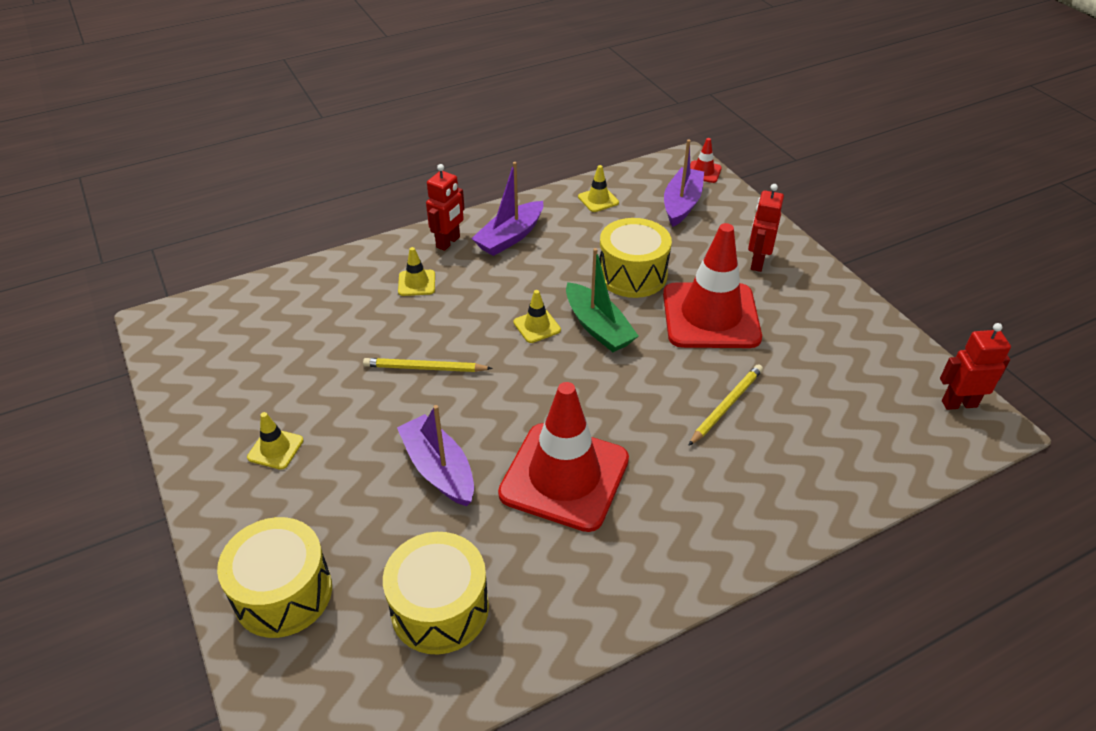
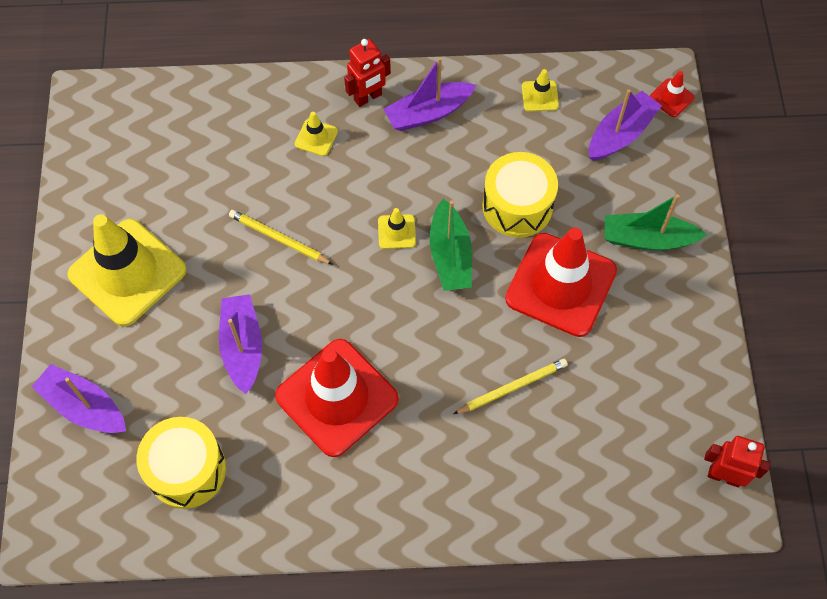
camera: 25 degrees right, 20 degrees up
yellow drum [217,517,332,638] -> purple boat [32,364,126,433]
yellow traffic cone [247,412,303,470] -> yellow traffic cone [67,214,186,327], size x2.41
red robot [748,184,784,272] -> green boat [605,194,707,250]

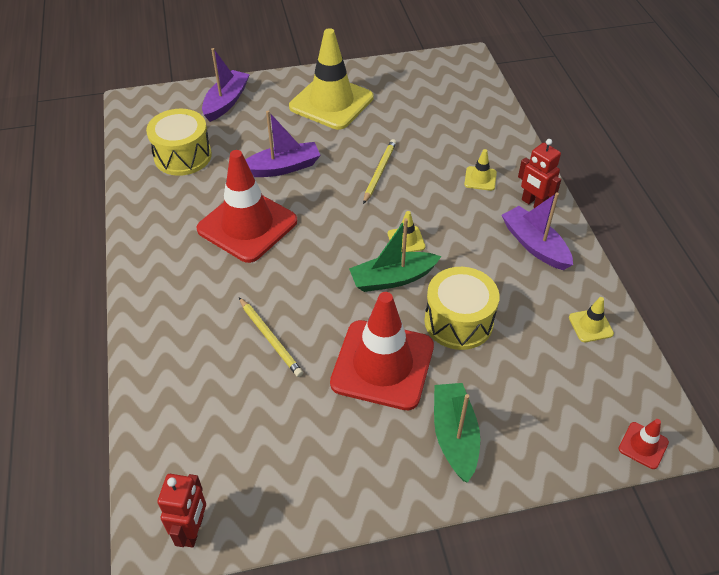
camera: 80 degrees right, 15 degrees down
purple boat [589,90,662,161] -> none

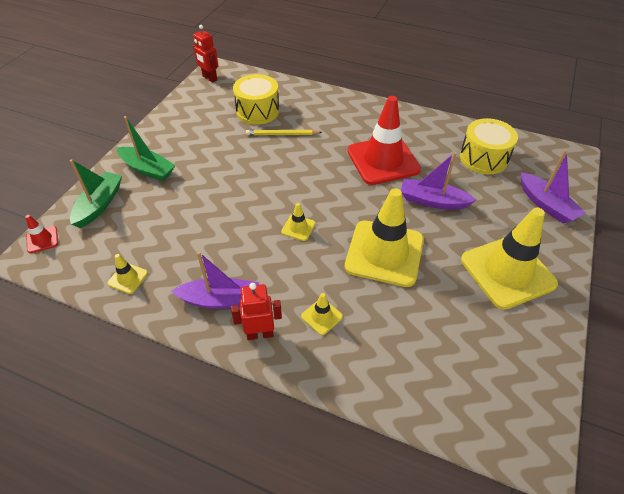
camera: 125 degrees right, 0 degrees up
purple boat [245,111,321,177] -> purple boat turned 90 degrees clockwise [401,152,476,210]
red traffic cone [330,292,434,410] -> none
green boat [349,218,442,292] -> green boat moved to [70,159,122,228]
yellow pencil [363,139,396,204] -> yellow traffic cone [345,188,424,287]
yellow drum [424,267,499,350] -> yellow drum moved to [233,74,279,125]

